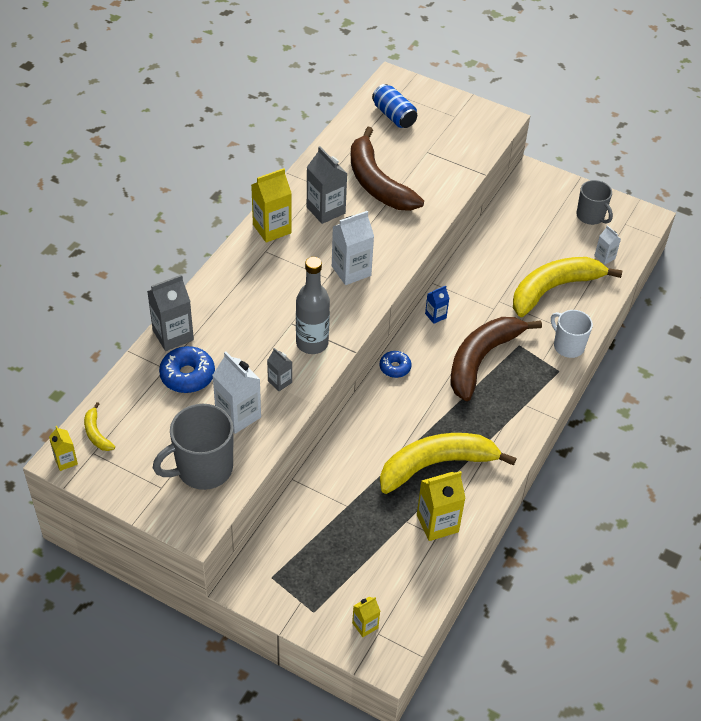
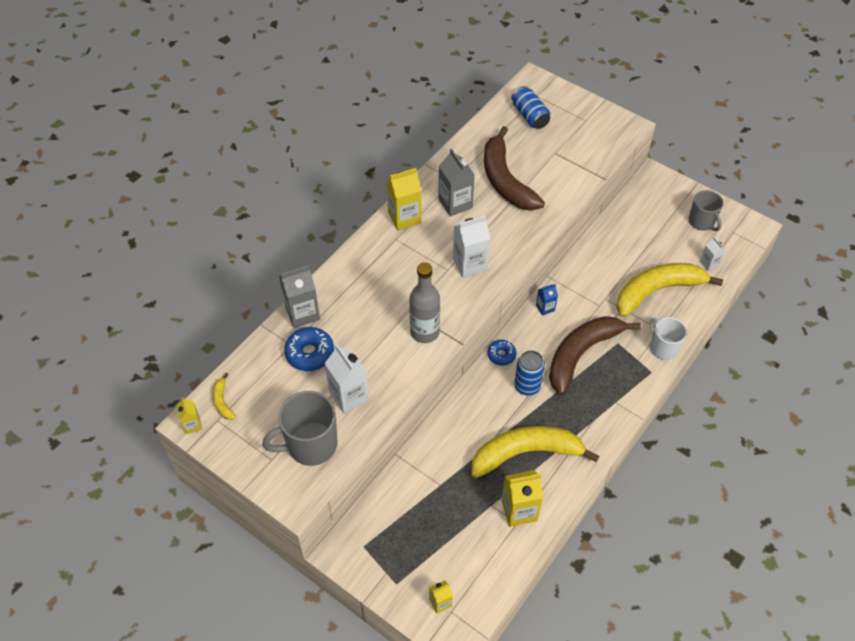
camera: 10 degrees right, 5 degrees up
grey carton [267,348,292,391] -> none
none -> blue can [514,350,545,396]

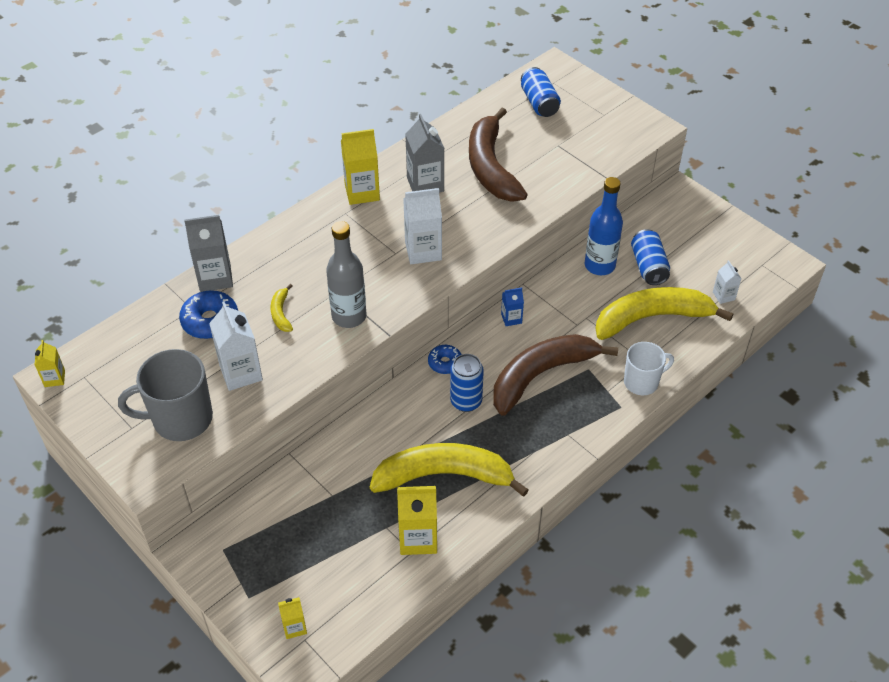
camera: 10 degrees right, 5 degrees down
yellow banana [212,373,236,420] -> yellow banana moved to [271,284,293,332]
white mug [649,317,687,360] -> white mug turned 90 degrees clockwise [624,342,674,395]
grey mug [689,190,723,231] -> none
none -> blue bottle [585,177,623,275]
none -> blue can [631,229,670,285]

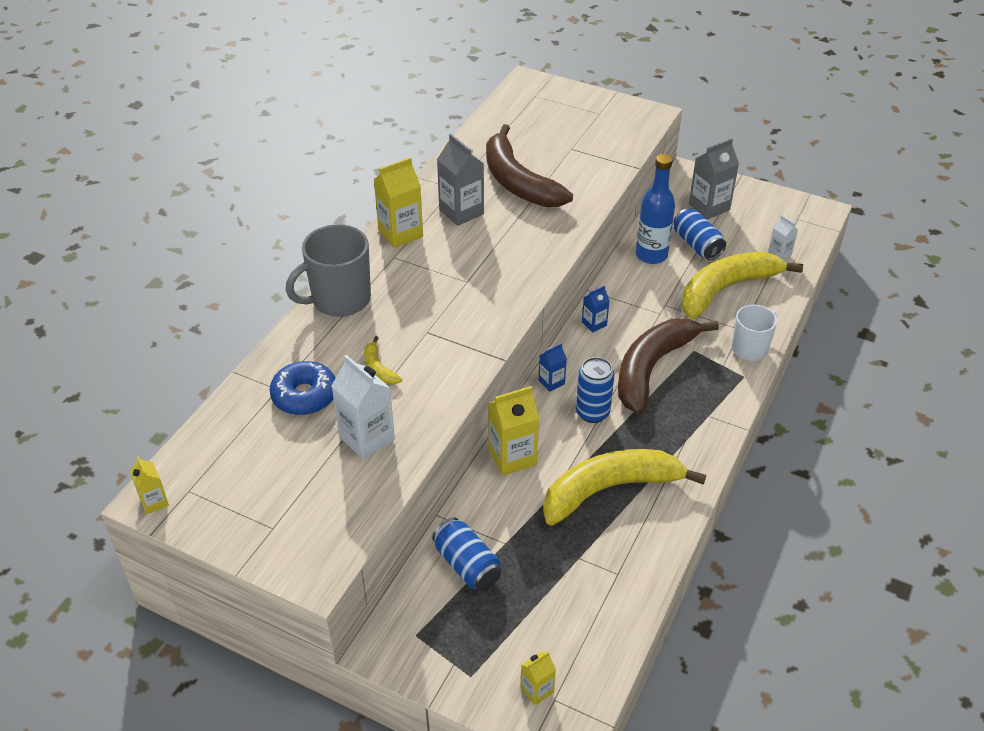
camera: 20 degrees left, 5 degrees down
grey mug [118,349,213,441] -> grey mug moved to [286,224,371,317]
grey carton [184,215,233,292] -> grey carton moved to [689,138,739,219]
grey bottle [326,221,366,328] -> none
yellow carton [397,486,437,555] -> yellow carton moved to [488,386,539,476]
white carton [403,188,442,264] -> none
blue donut [428,345,462,374] -> blue carton [539,343,567,392]
blue can [521,67,561,117] -> blue can moved to [432,517,502,591]

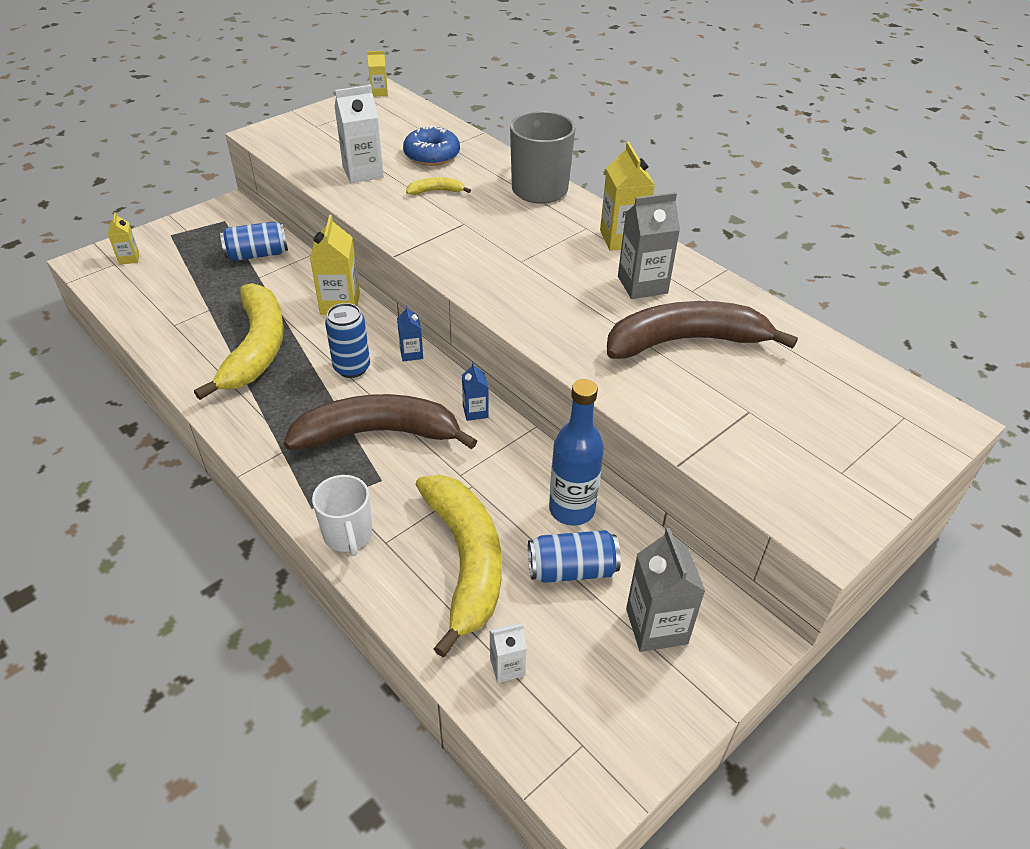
camera: 110 degrees right, 0 degrees up
brown banana [618,319,719,414] -> brown banana turned 60 degrees counterclockwise [284,394,477,450]

